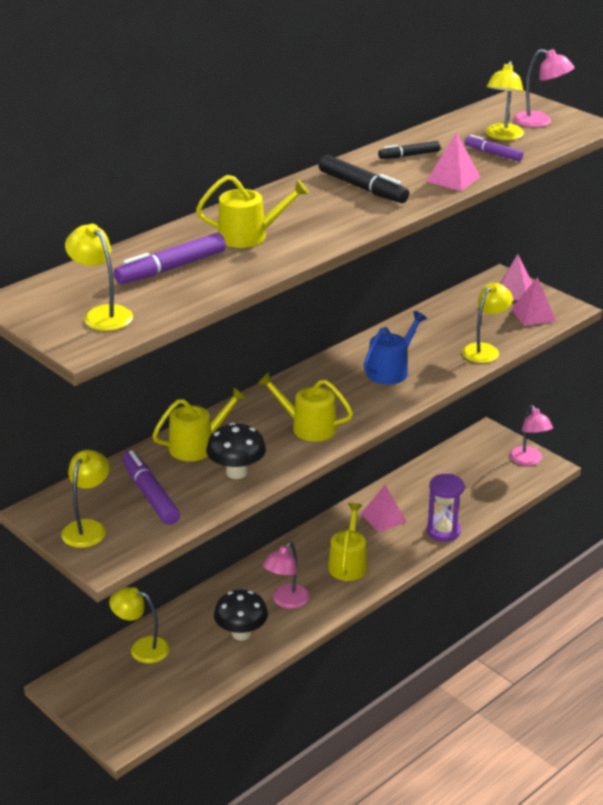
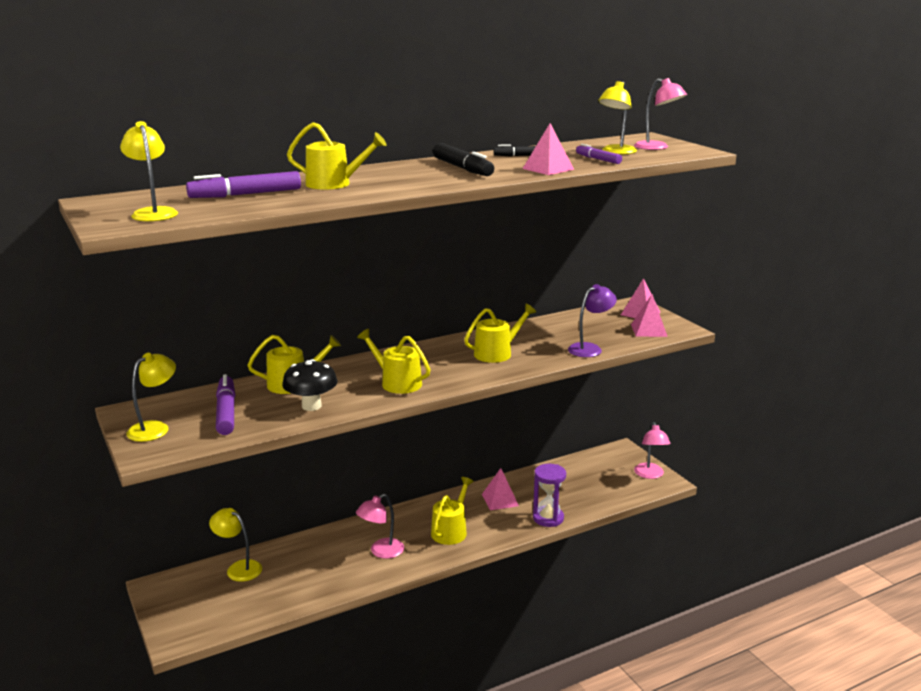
camera: 15 degrees right, 10 degrees down
black mushroom [214,590,268,640] -> none
blue watering can [364,311,427,385] -> yellow watering can [464,304,536,363]
yellow lamp [462,283,513,363] -> purple lamp [568,284,617,357]

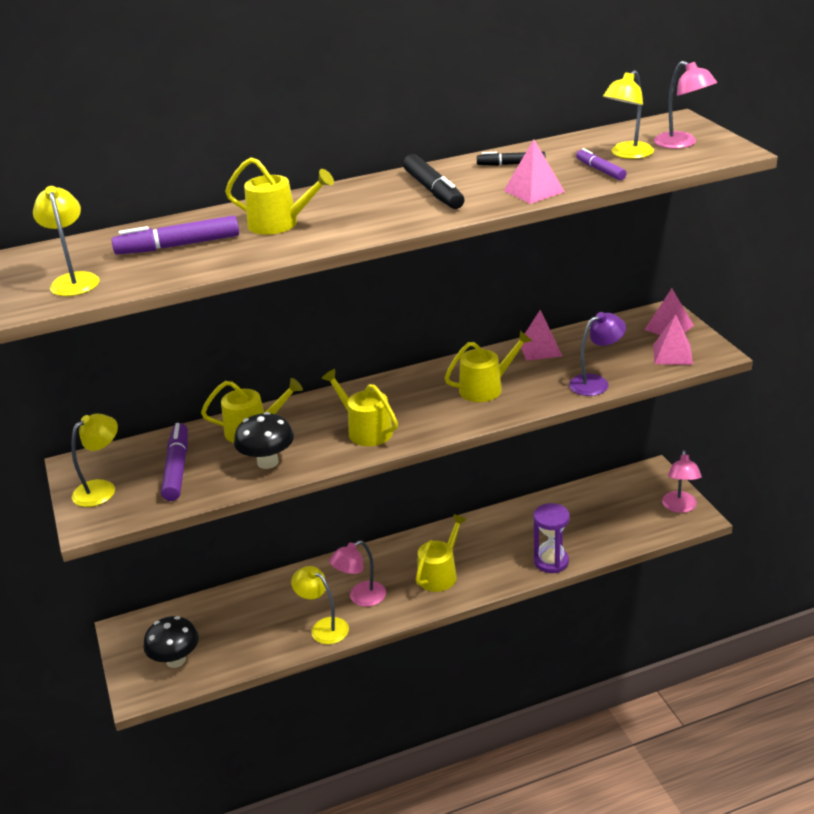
camera: 10 degrees right, 10 degrees up
yellow lamp [209,508,262,582] -> yellow lamp moved to [291,566,349,644]
pink pyramid [482,468,519,510] -> pink pyramid moved to [521,310,562,361]
none -> black mushroom [143,616,199,668]

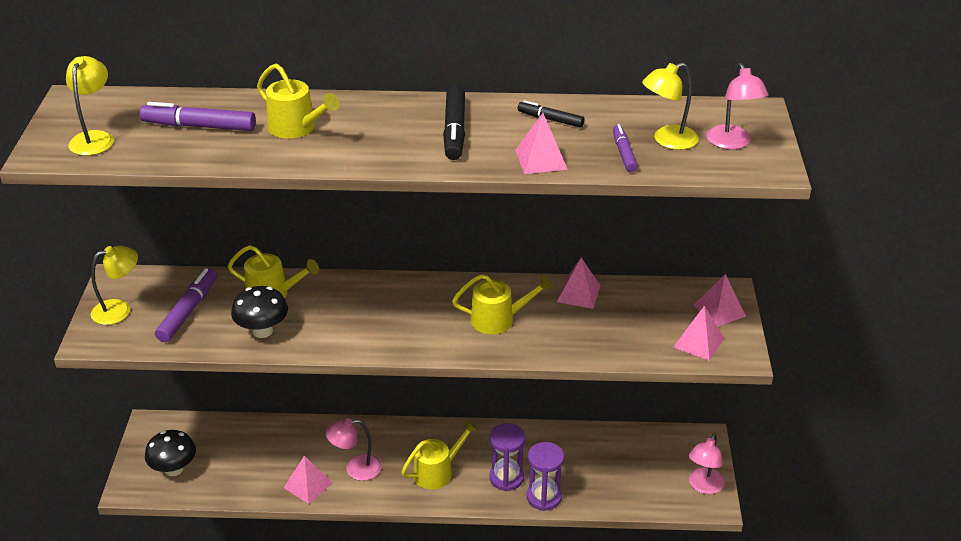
camera: 20 degrees right, 5 degrees up
yellow lamp [291,566,349,644] -> pink pyramid [284,455,332,504]
yellow watering can [322,369,398,446] -> none
purple lamp [569,312,626,396] -> none
none -> purple hourglass [489,423,525,491]

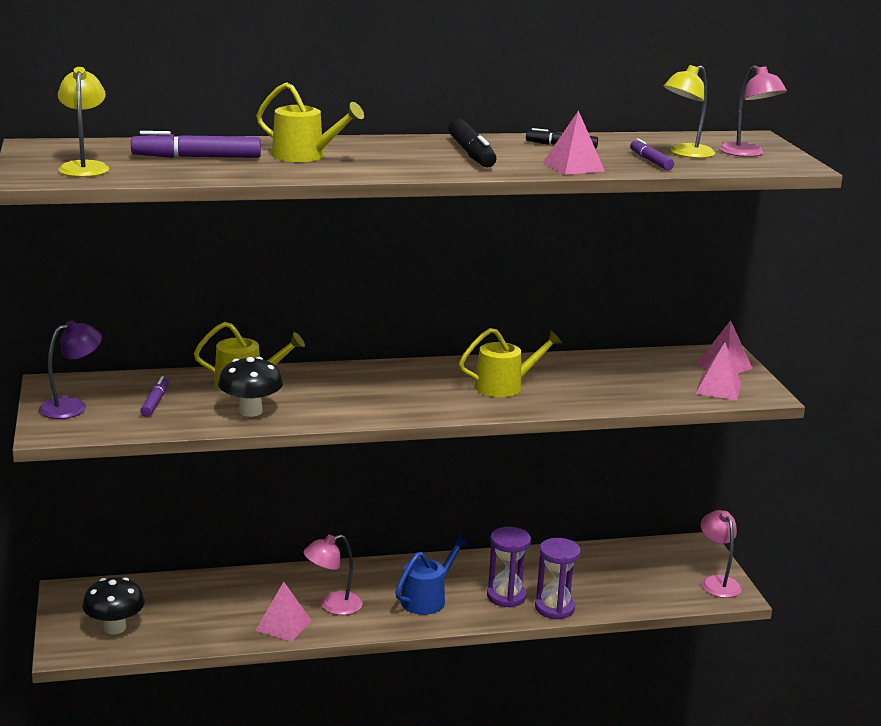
camera: 15 degrees left, 15 degrees down
yellow lamp [91,246,138,325] -> purple lamp [39,320,102,419]
purple marker [155,268,217,342] -> purple marker [140,376,169,417], size x0.61
yellow watering can [401,420,478,489] -> blue watering can [395,535,468,615]
pink pyramid [557,258,600,309] -> none
pink lamp [689,433,725,494] -> pink lamp turned 150 degrees clockwise [701,510,742,598]

